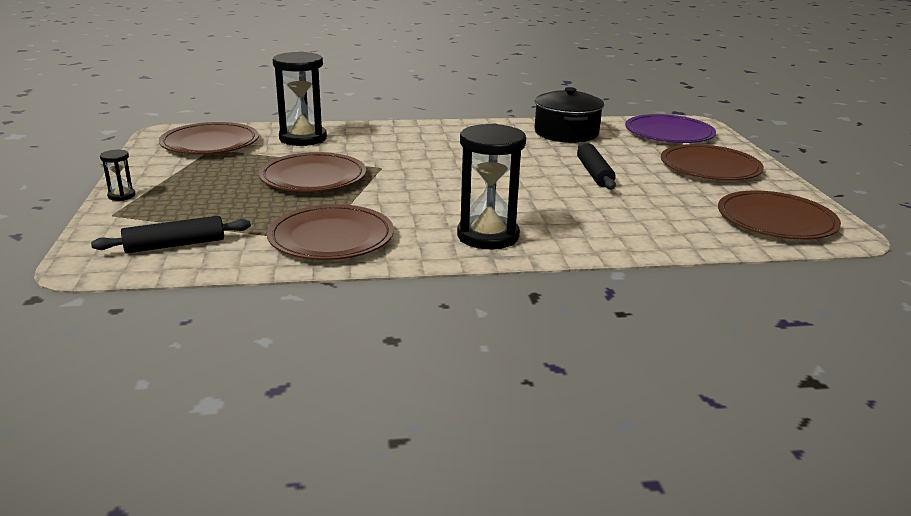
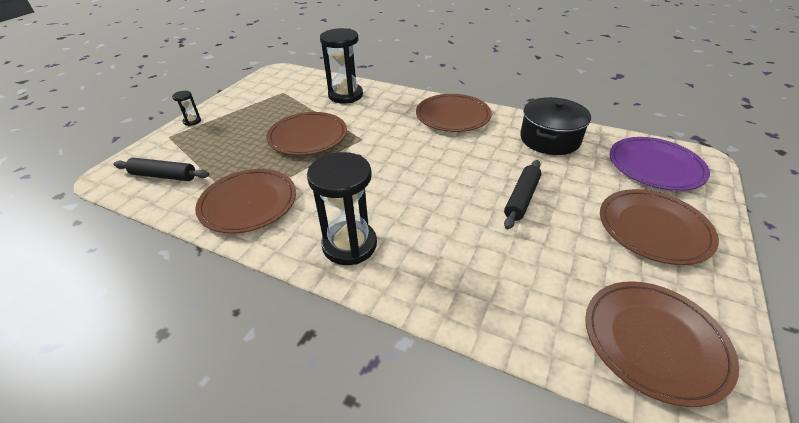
camera: 35 degrees right, 15 degrees up
brown plate [159,122,259,154] -> brown plate moved to [416,94,492,132]

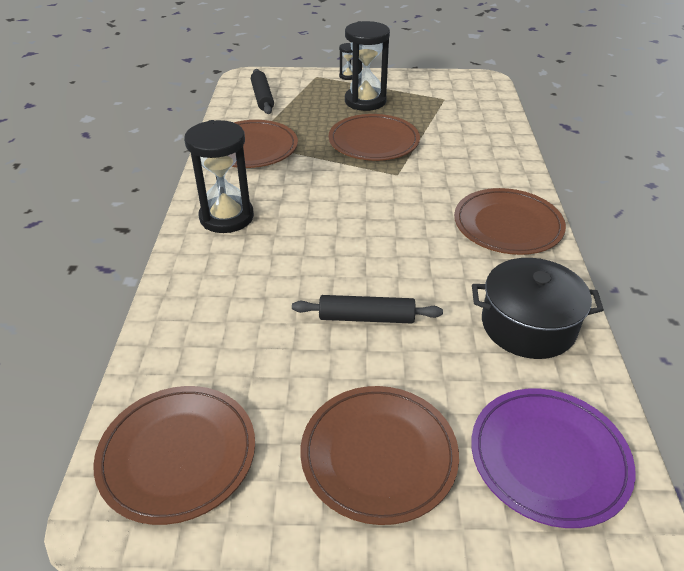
camera: 65 degrees right, 0 degrees up
black hourglass [320,28,363,104] -> black hourglass moved to [345,21,390,111]

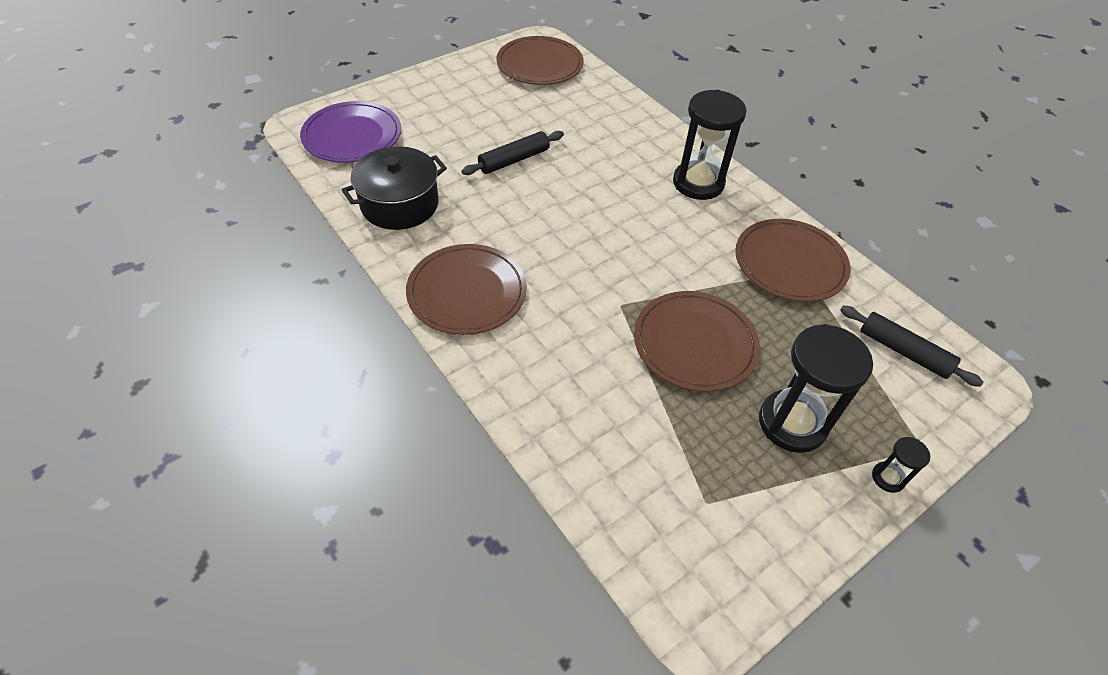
camera: 140 degrees right, 10 degrees up
brown plate [301,386,459,525] -> none

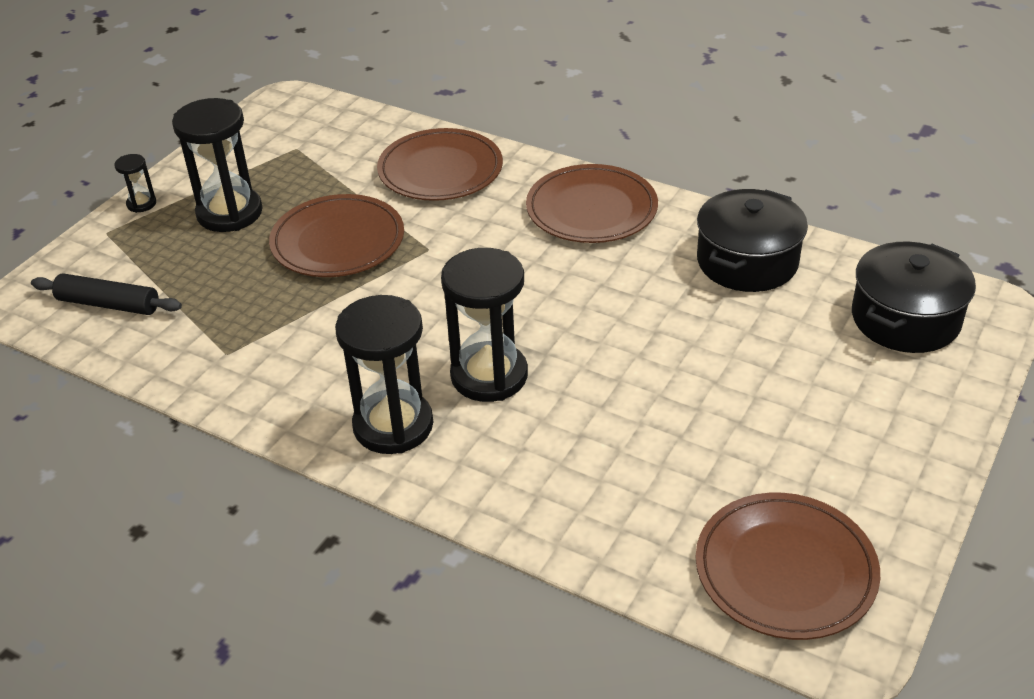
camera: 160 degrees right, 10 degrees down
purple plate [300,101,401,163] -> black pot [852,242,976,353]
black rolling pin [462,131,564,175] -> none
brown plate [735,219,851,302] -> brown plate moved to [377,128,503,201]
none -> black hourglass [441,248,528,402]

